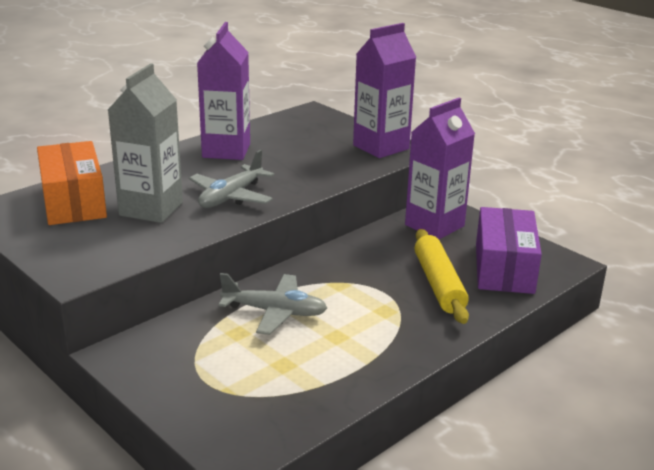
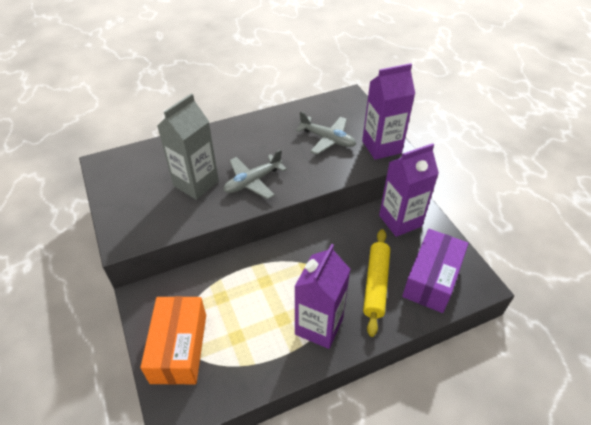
camera: 20 degrees right, 20 degrees up
orange box [37,141,107,225] -> orange box moved to [140,296,206,385]
purple carton [197,22,250,160] -> purple carton moved to [294,244,351,349]
grey plane [218,273,327,335] -> grey plane moved to [296,111,356,155]

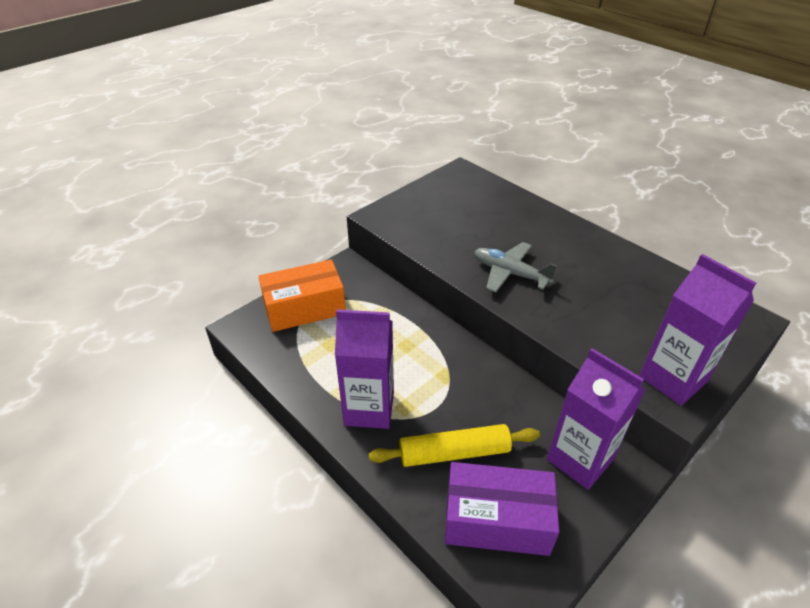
camera: 70 degrees right, 5 degrees down
grey carton [157,93,219,200] -> none
grey plane [296,111,356,155] -> none

